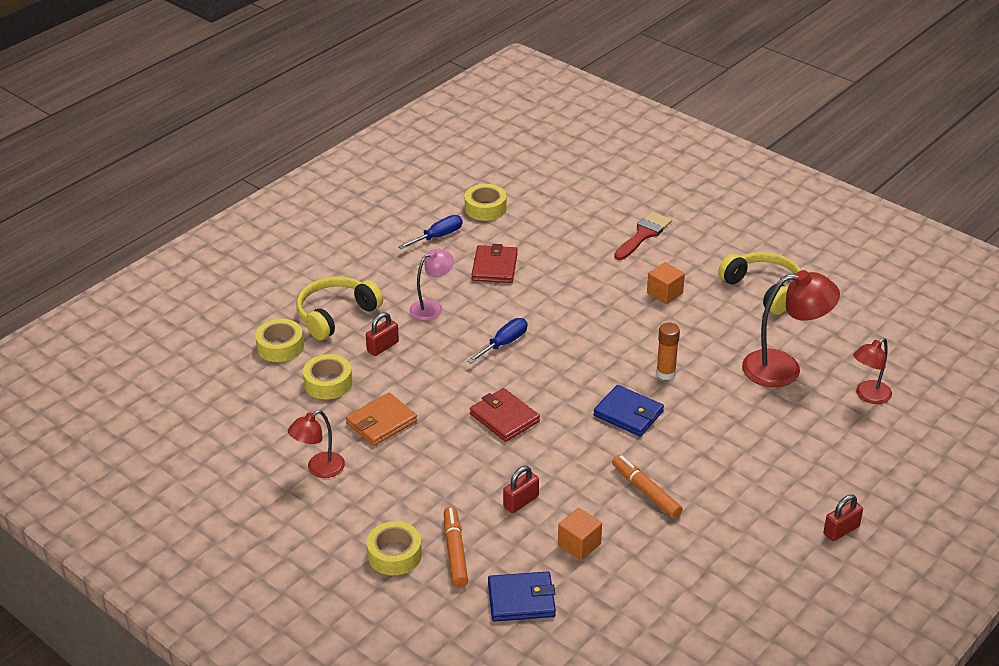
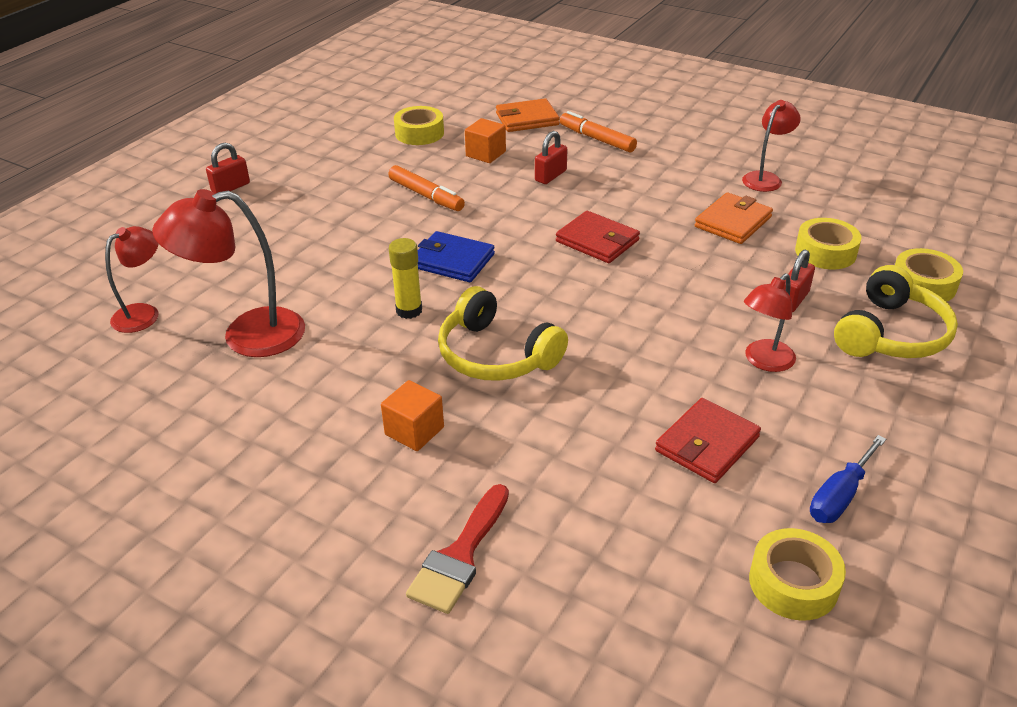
camera: 170 degrees right, 0 degrees up
yellow tape [367,521,422,575] -> yellow tape moved to [394,106,444,145]
pink lamp [410,249,454,321] -> red lamp [744,273,796,372]
orange marker [444,507,468,587] -> orange marker turned 150 degrees clockwise [560,111,637,152]
blue screwdriver [467,318,527,363] -> none
red wallet [471,244,518,283] -> red wallet turned 45 degrees clockwise [655,398,761,483]
blue wallet [488,571,556,621] -> orange wallet [496,98,560,132]
orange glue stick [656,322,680,380] -> yellow glue stick [389,238,422,319]
yellow headphones [718,252,801,315] -> yellow headphones moved to [438,286,568,381]

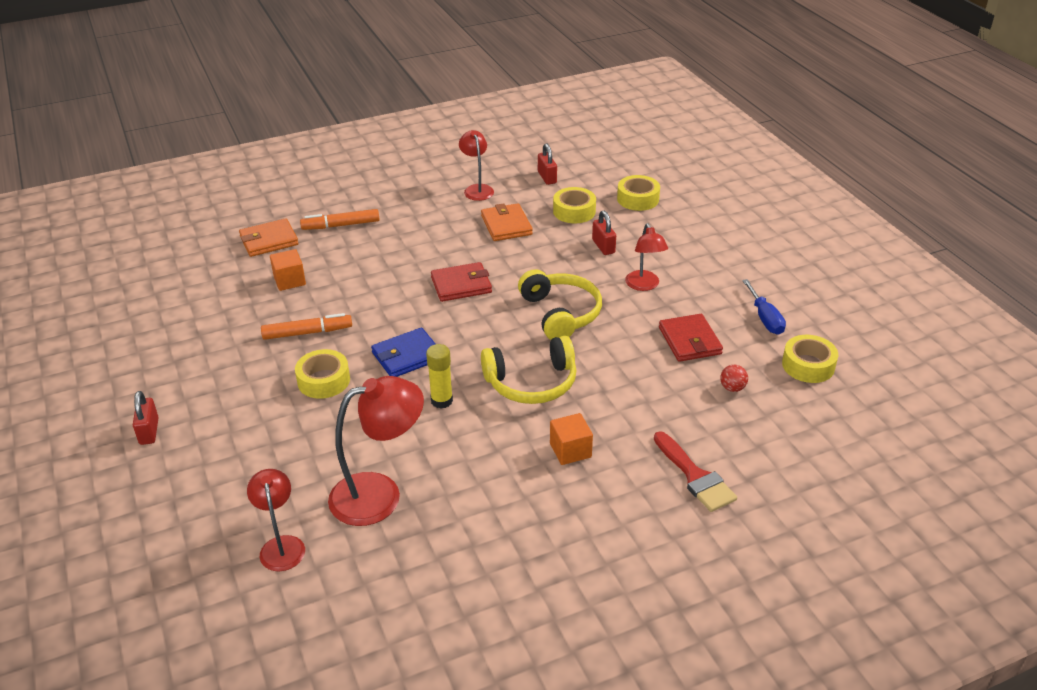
camera: 55 degrees left, 0 degrees up
red lamp [152,189,305,357] -> red lamp turned 135 degrees counterclockwise [328,376,424,526]
yellow tape [394,106,444,145] -> yellow tape moved to [295,349,350,399]
orange wallet [496,98,560,132] -> orange wallet turned 45 degrees clockwise [239,218,299,257]
red padlock [535,131,567,184] -> red padlock moved to [538,143,557,185]
yellow headphones [834,265,958,358] -> yellow headphones moved to [518,269,602,340]
none -> red ball [720,365,748,392]

